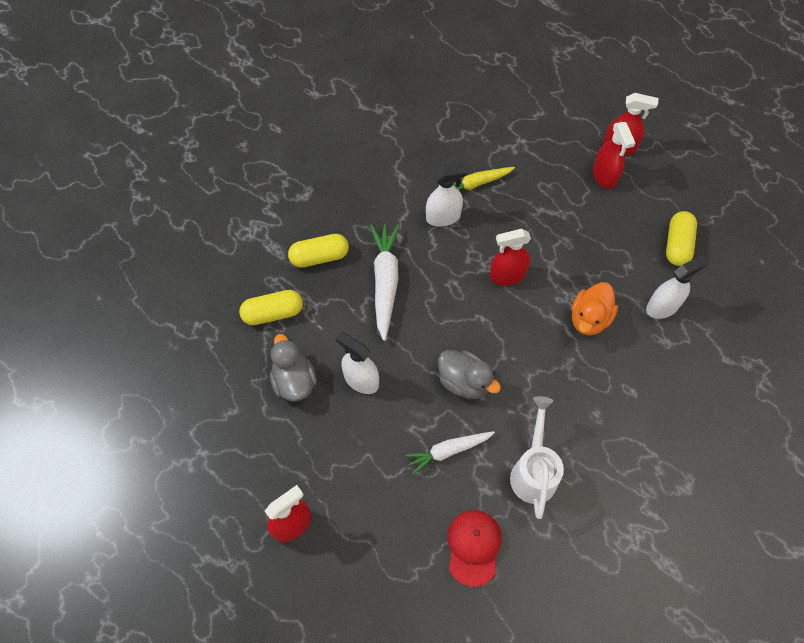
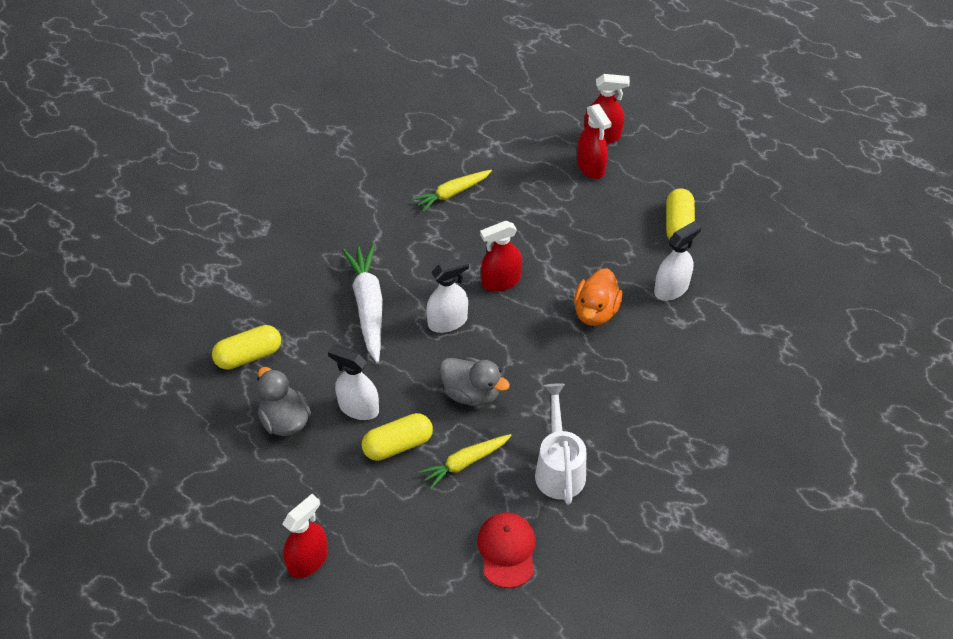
camera: 10 degrees left, 10 degrees down
yellow capsule [288,234,349,268] -> yellow capsule moved to [362,413,433,461]
white carrot [405,431,495,475] -> yellow carrot [419,434,512,489]
white spray bottle [426,164,468,226] -> white spray bottle moved to [426,257,469,333]

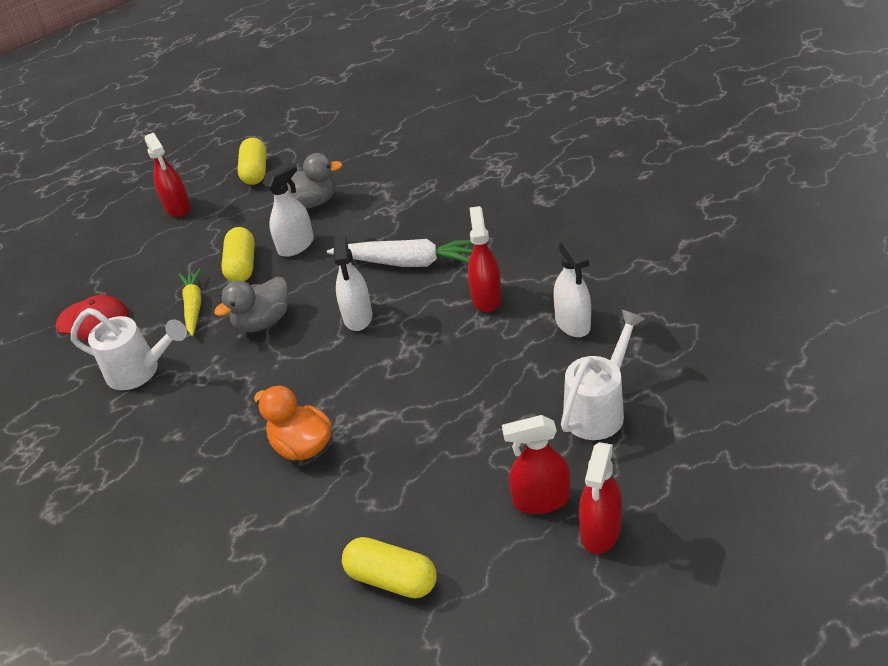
camera: 115 degrees right, 10 degrees down
yellow capsule [212,325,281,370] -> yellow capsule moved to [238,138,266,185]
yellow carrot [413,170,492,212] -> none
red spray bottle [480,221,522,291] -> red spray bottle moved to [468,206,502,312]
white spray bottle [654,221,701,301] -> white spray bottle moved to [553,237,591,337]
none -> white watering can [561,310,645,440]

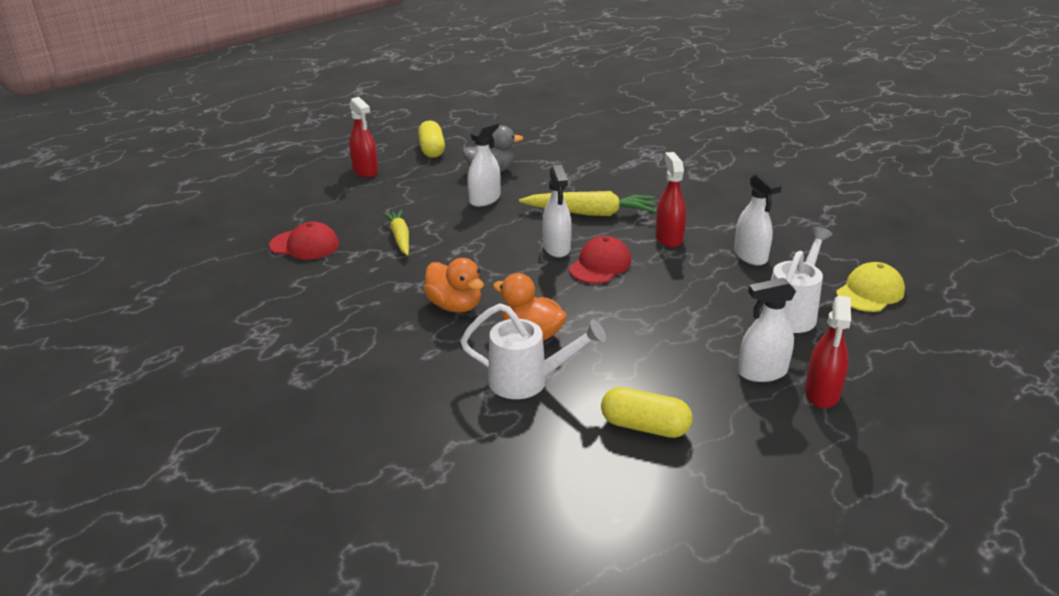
camera: 10 degrees left, 10 degrees down
white watering can [71,308,187,390] -> white watering can moved to [460,303,606,399]
grey duck [214,277,288,332] -> none
yellow capsule [221,227,255,282] -> none
white carrot [327,239,473,267] -> yellow carrot [519,191,656,216]
red spray bottle [502,415,570,514] -> white spray bottle [738,278,796,382]
none -> orange duck [423,258,484,313]
none -> red cap [569,236,631,284]
none -> yellow cap [836,262,905,312]

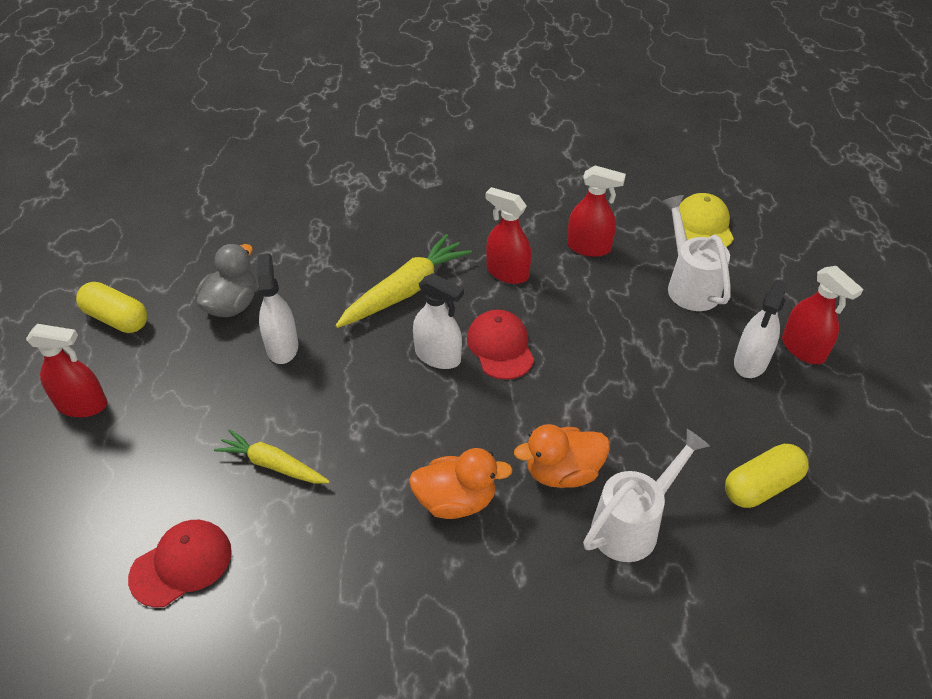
camera: 50 degrees left, 15 degrees up
white spray bottle [734,171,782,266] -> red spray bottle [567,165,626,257]

